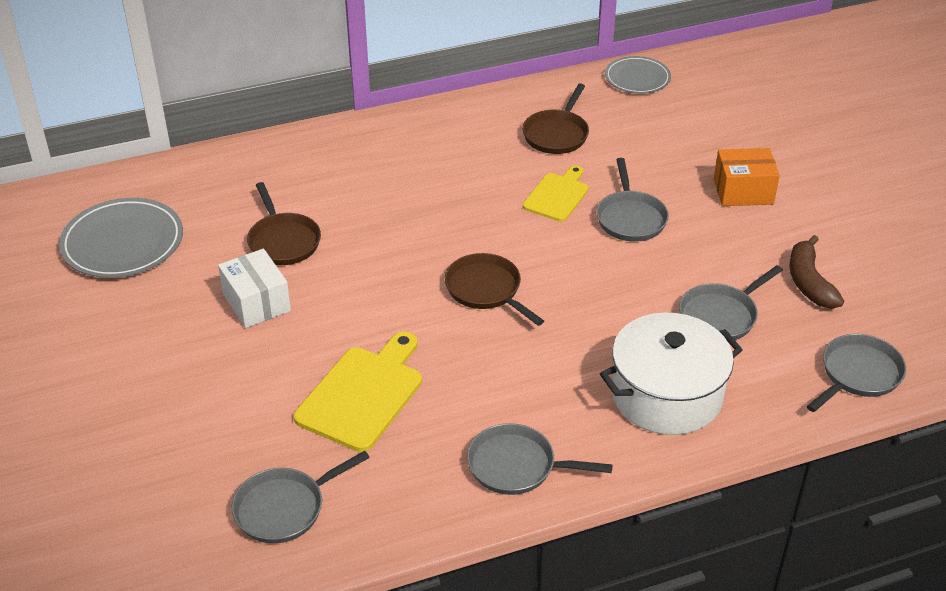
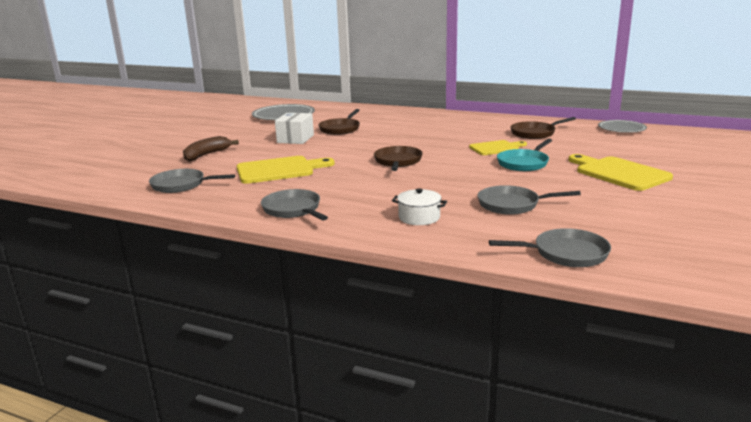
camera: 45 degrees right, 20 degrees down
grey pan [596,158,669,242] -> turquoise pan [497,139,552,171]
white pot [600,312,742,435] -> white pot [392,188,447,225], size x0.50
orange box [714,148,780,206] -> yellow cutting board [569,154,673,191]
brown banana [789,235,844,309] -> brown banana moved to [183,136,239,161]

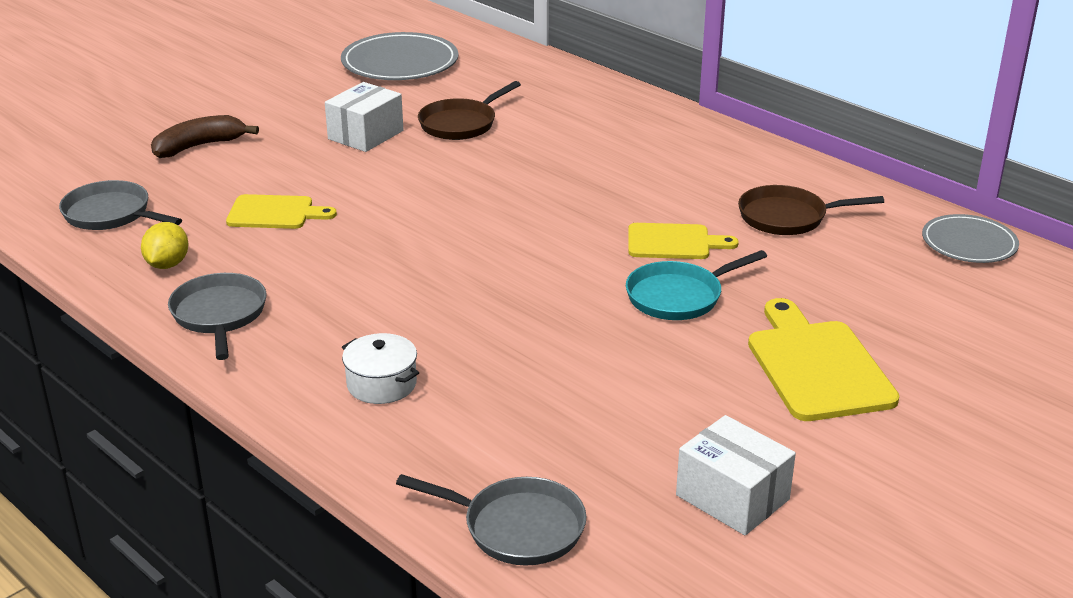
camera: 20 degrees right, 10 degrees up
yellow cutting board [237,156,335,184] -> yellow cutting board [226,194,337,229], size x0.63
brown pan [374,146,423,171] -> none
grey pan [478,185,581,215] -> none
none -> yellow lemon [141,222,189,269]
none -> white box [676,415,796,535]

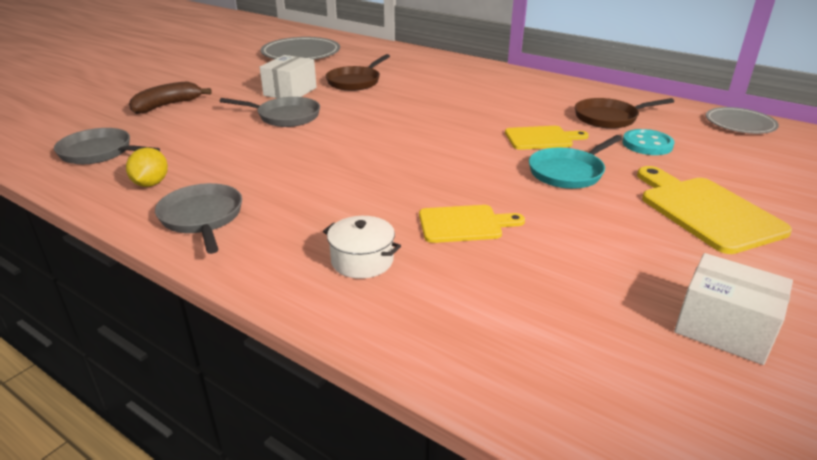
camera: 10 degrees left, 0 degrees up
yellow cutting board [226,194,337,229] -> yellow cutting board moved to [419,205,525,243]
grey pan [396,474,586,566] -> grey pan moved to [220,97,320,127]
none -> turquoise button [622,129,675,155]

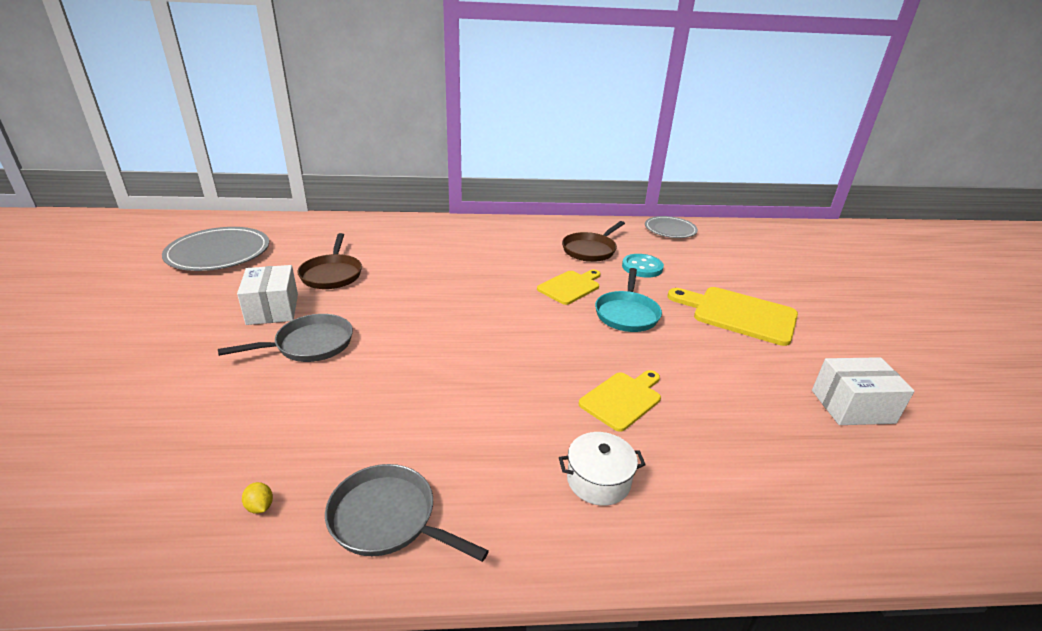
camera: 40 degrees left, 0 degrees up
grey pan [54,128,160,164] -> none
yellow lemon [126,148,168,187] -> yellow lemon [242,482,273,514], size x0.54
brown banana [129,81,212,114] -> none

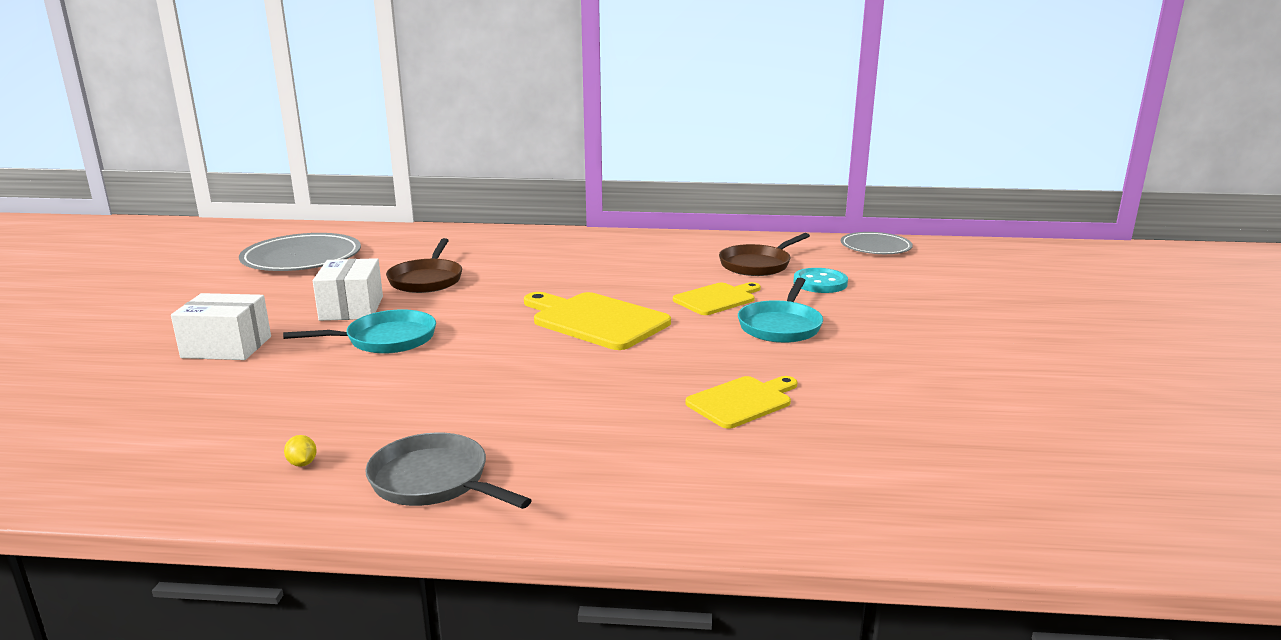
camera: 10 degrees right, 10 degrees down
grey pan [218,314,353,362] -> turquoise pan [283,309,436,354]
white pot [559,432,646,506] -> none
yellow cutting board [667,287,798,346] -> yellow cutting board moved to [524,292,671,350]
white box [812,357,915,425] -> white box moved to [171,293,271,360]

